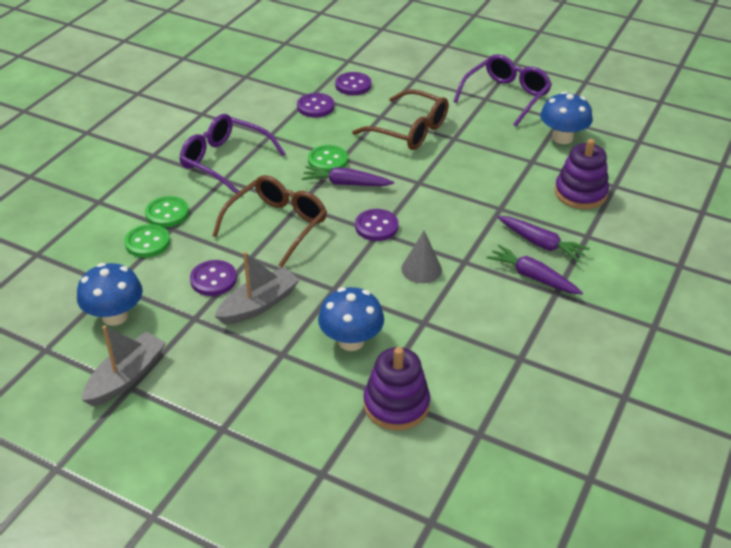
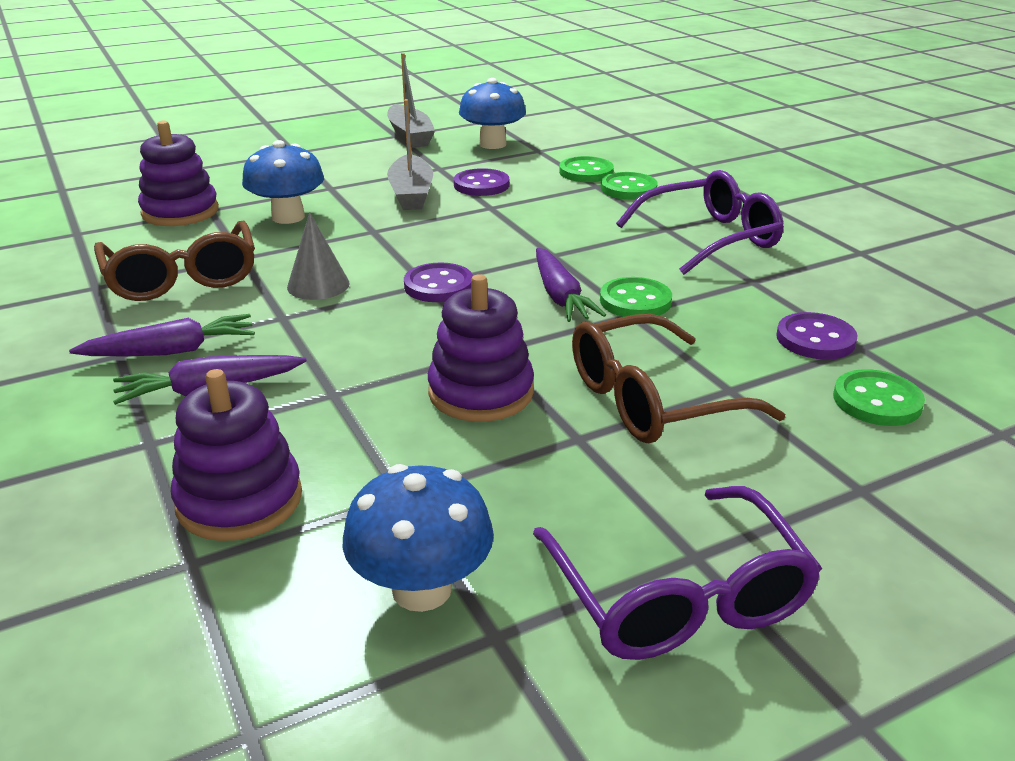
camera: 125 degrees right, 10 degrees down
brown glasses [212,175,327,268] -> brown glasses moved to [94,220,255,301]
purple carrot [302,166,394,186] -> purple carrot turned 120 degrees clockwise [536,248,606,322]
purple button [335,72,371,95] -> green button [833,369,925,426]
none -> purple stacking toy [428,274,534,422]

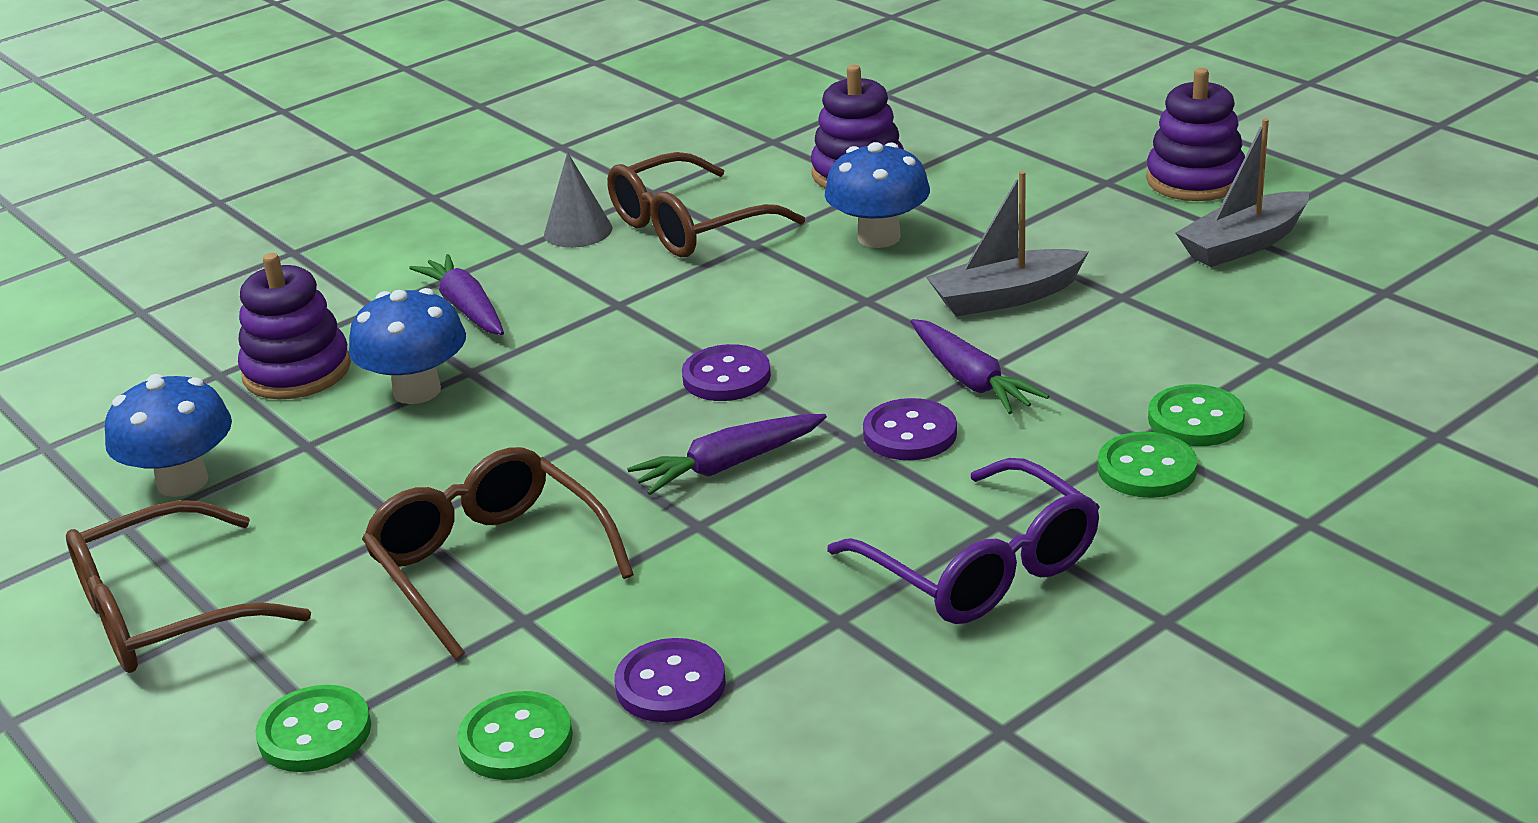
camera: 80 degrees right, 0 degrees up
purple carrot [69,314,255,356] -> purple carrot moved to [911,319,1049,414]
grey cone [287,212,350,300] -> grey cone moved to [544,152,612,248]
purple stacking toy [428,274,534,422] -> purple stacking toy moved to [1146,68,1245,201]
purple button [454,168,509,196] -> purple button moved to [863,398,957,460]
blue mushroom [459,78,526,149] -> blue mushroom moved to [349,288,466,404]
purple glasses [533,486,822,660] -> brown glasses [66,500,311,673]
green button [600,277,672,317] -> green button moved to [256,685,371,772]

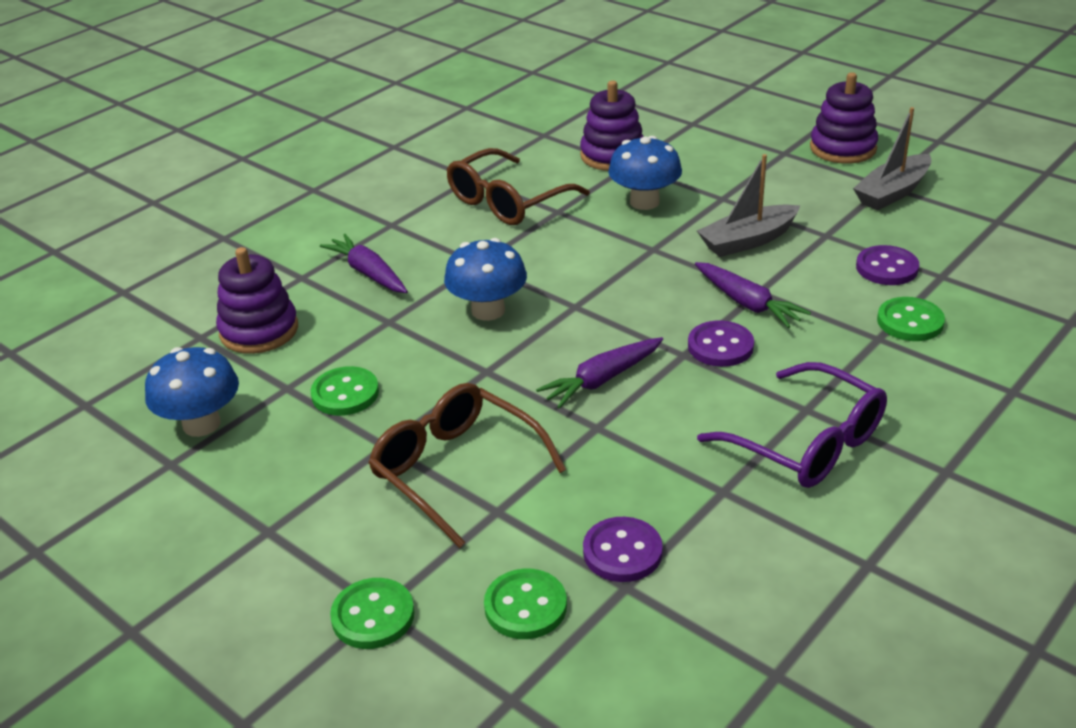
camera: 10 degrees left, 5 degrees up
brown glasses [66,500,311,673] -> none
blue mushroom [349,288,466,404] -> blue mushroom moved to [444,238,527,321]
grey cone [544,152,612,248] -> none
purple button [682,344,771,401] -> purple button moved to [856,245,919,285]
green button [1098,432,1197,498] -> green button moved to [311,366,379,416]

